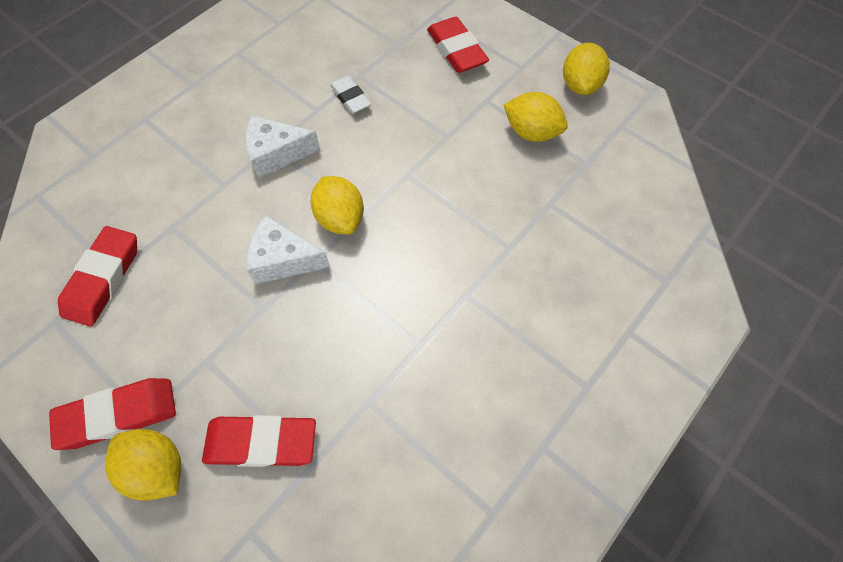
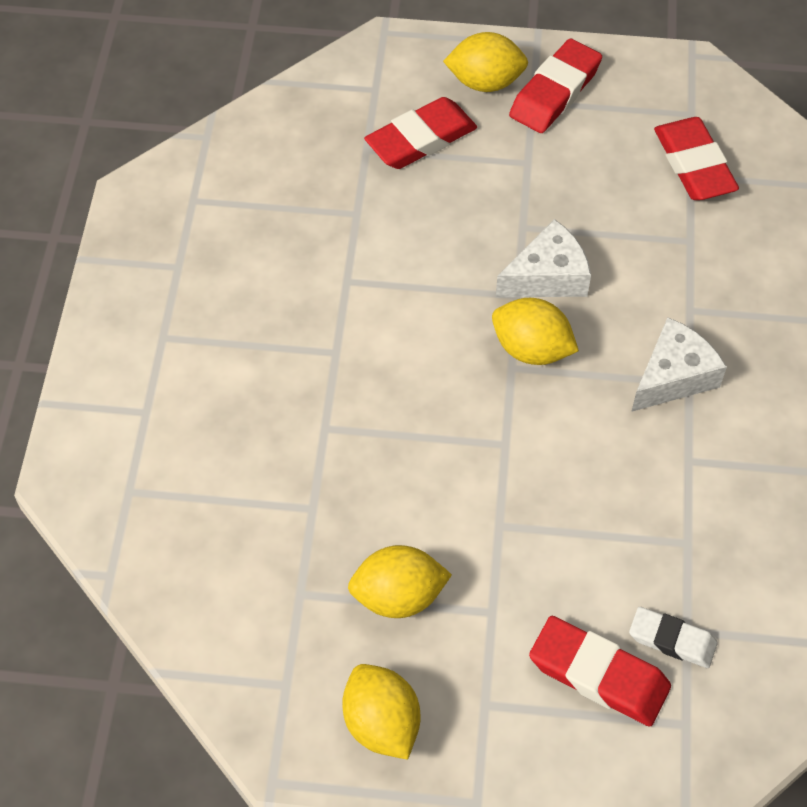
camera: 145 degrees right, 5 degrees down
white eraser [330,76,371,114] -> white eraser moved to [629,607,718,668]

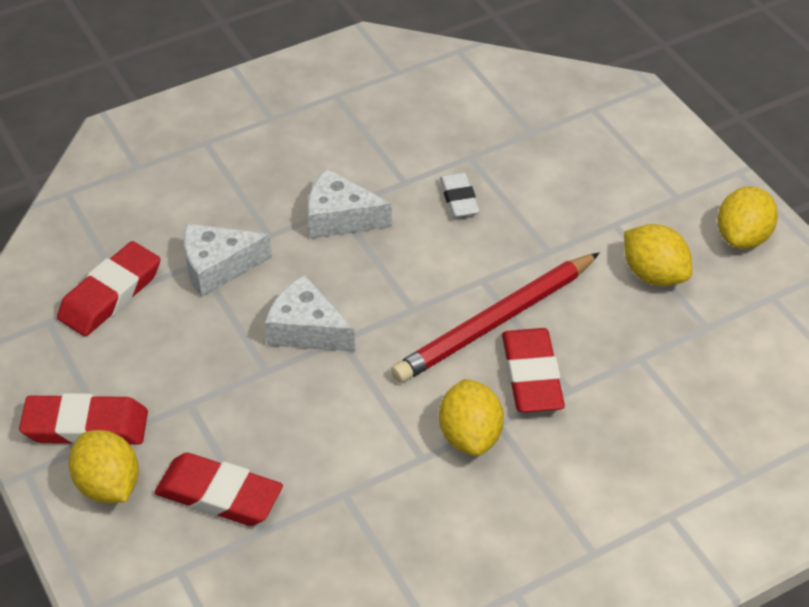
camera: 125 degrees left, 10 degrees down
yellow lemon [492,298,579,365] -> yellow lemon moved to [439,379,504,456]
red eraser [529,616,671,727] -> red eraser moved to [502,328,565,413]
white eraser [629,607,718,668] -> white eraser moved to [440,172,480,218]
none -> white cheese [184,224,272,297]
none -> red pencil [391,252,600,383]

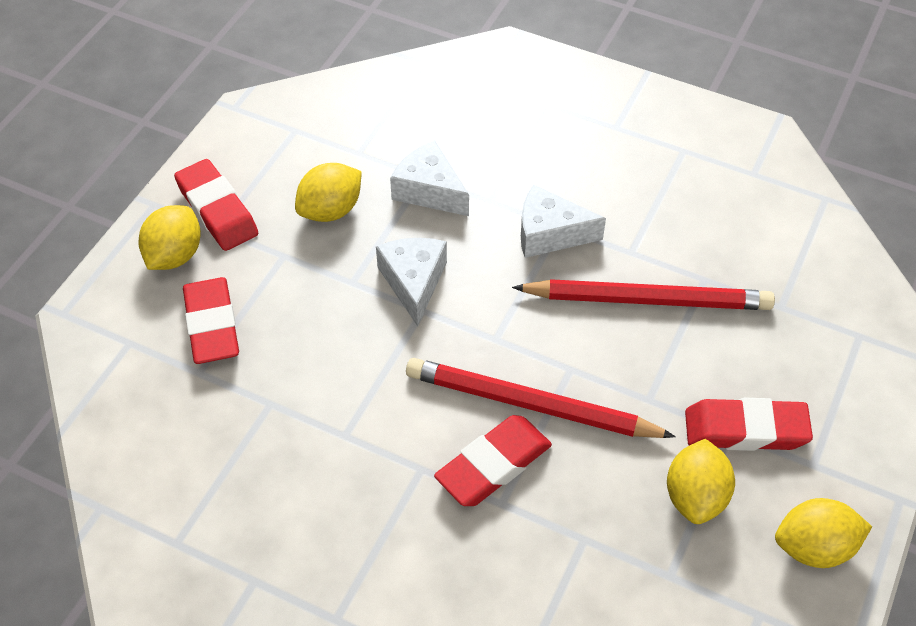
camera: 55 degrees right, 5 degrees up
red eraser [57,241,160,337] -> red eraser moved to [685,398,813,451]
white cheese [308,168,392,239] -> white cheese turned 60 degrees counterclockwise [521,185,606,258]
yellow lemon [439,379,504,456] -> yellow lemon moved to [295,163,362,222]
white eraser [440,172,480,218] -> red pencil [512,279,775,310]

